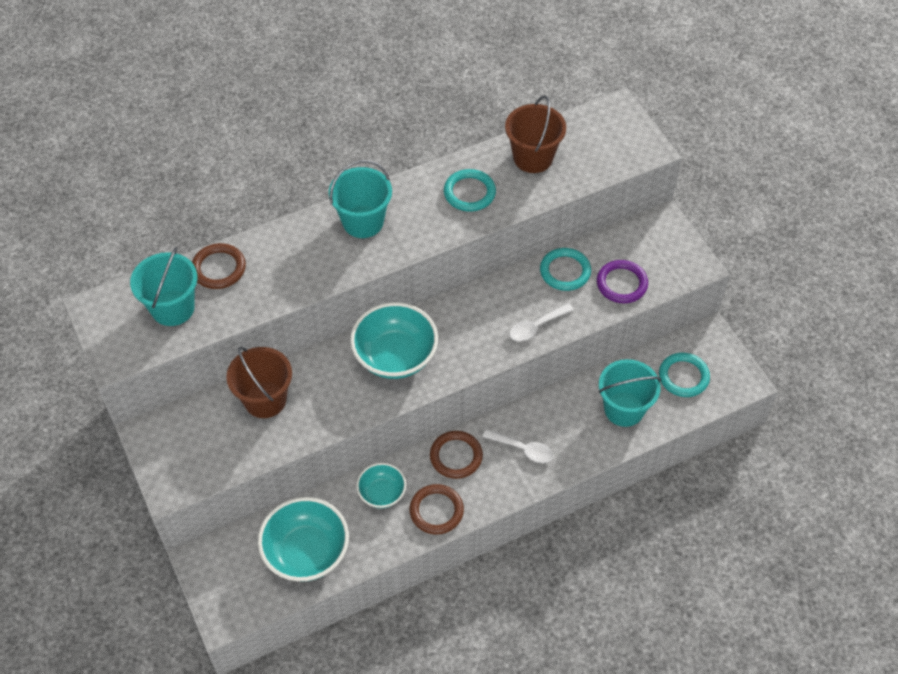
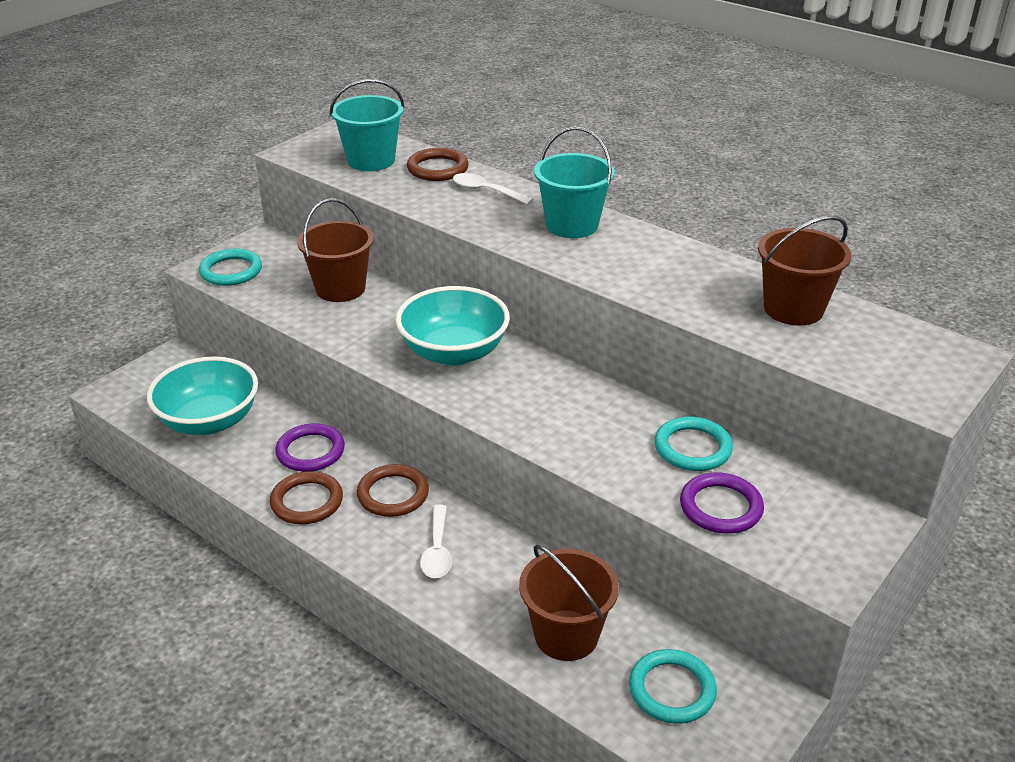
camera: 65 degrees right, 20 degrees down
turquoise bowl [356,463,406,508] -> purple ring [275,423,345,472]
turquoise ring [444,169,496,212] -> turquoise ring moved to [199,248,262,286]
white spoon [510,303,574,341] -> white spoon moved to [453,173,533,205]
turquoise bucket [598,359,661,427] -> brown bucket [519,544,619,661]

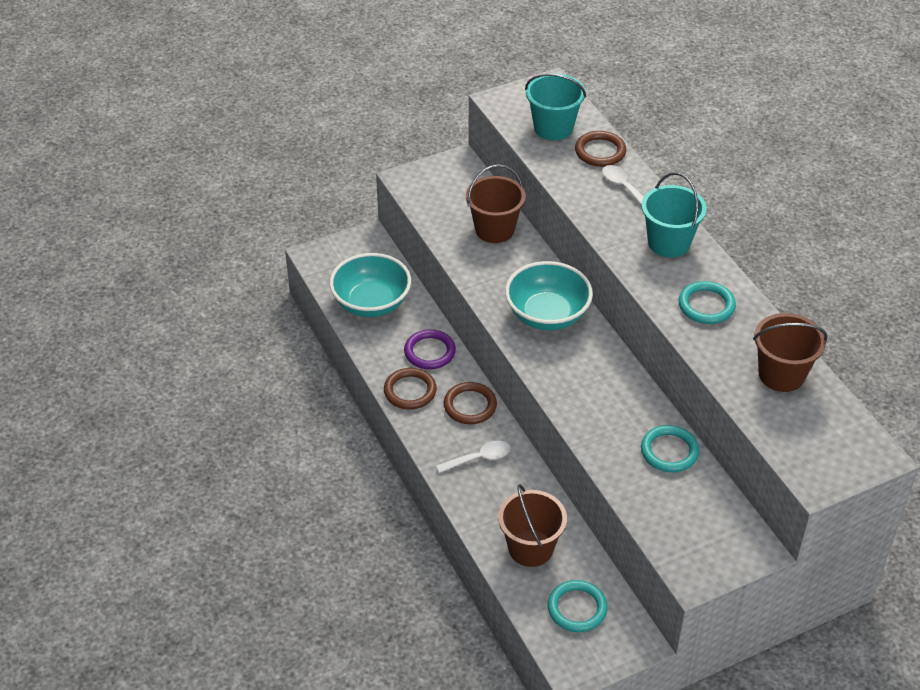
camera: 25 degrees right, 10 degrees up
turquoise ring [199,248,262,286] -> turquoise ring moved to [679,281,736,324]
white spoon [420,505,452,578] -> white spoon turned 135 degrees counterclockwise [436,441,510,473]
purple ring [680,472,764,534] -> none

